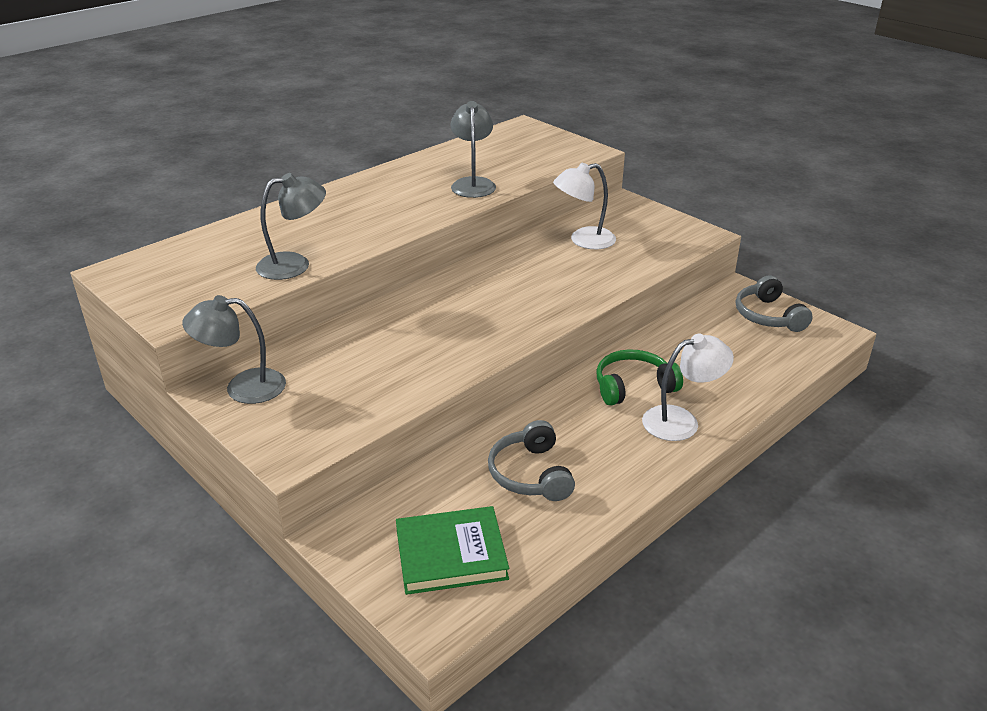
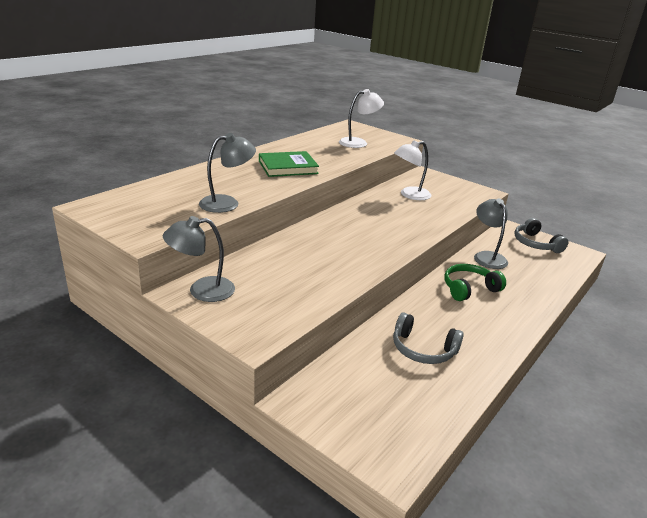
camera: 10 degrees left, 5 degrees down
green book [396,506,509,595] -> green book moved to [259,151,319,177]
grey lamp [451,101,496,198] -> grey lamp moved to [474,199,508,269]
grey headphones [488,420,575,501] -> grey headphones turned 45 degrees counterclockwise [393,312,464,364]
white lamp [642,334,734,441] -> white lamp moved to [339,89,384,148]

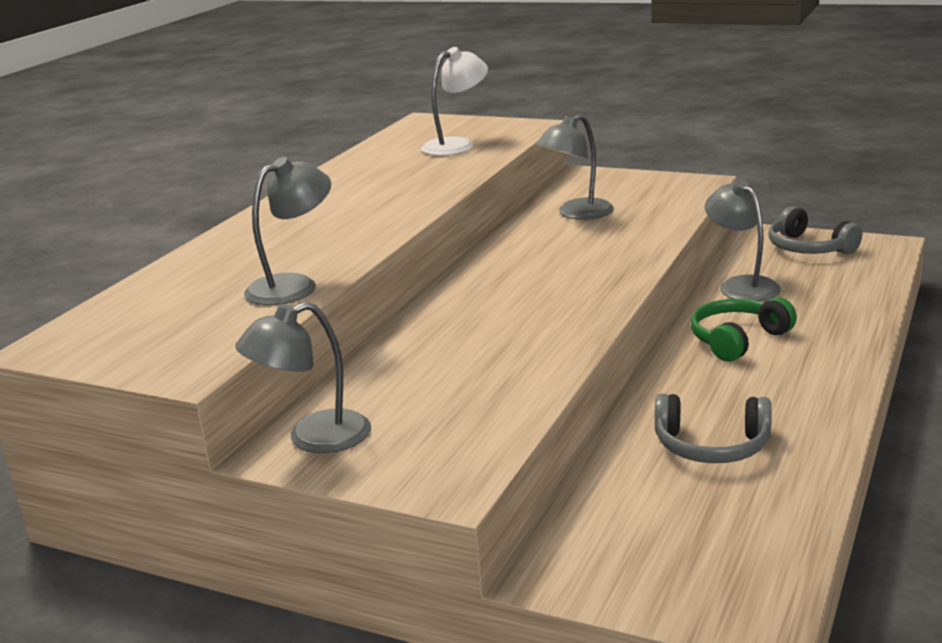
camera: 10 degrees left, 5 degrees down
green book [259,151,319,177] -> none
white lamp [394,140,431,200] -> grey lamp [536,114,614,220]

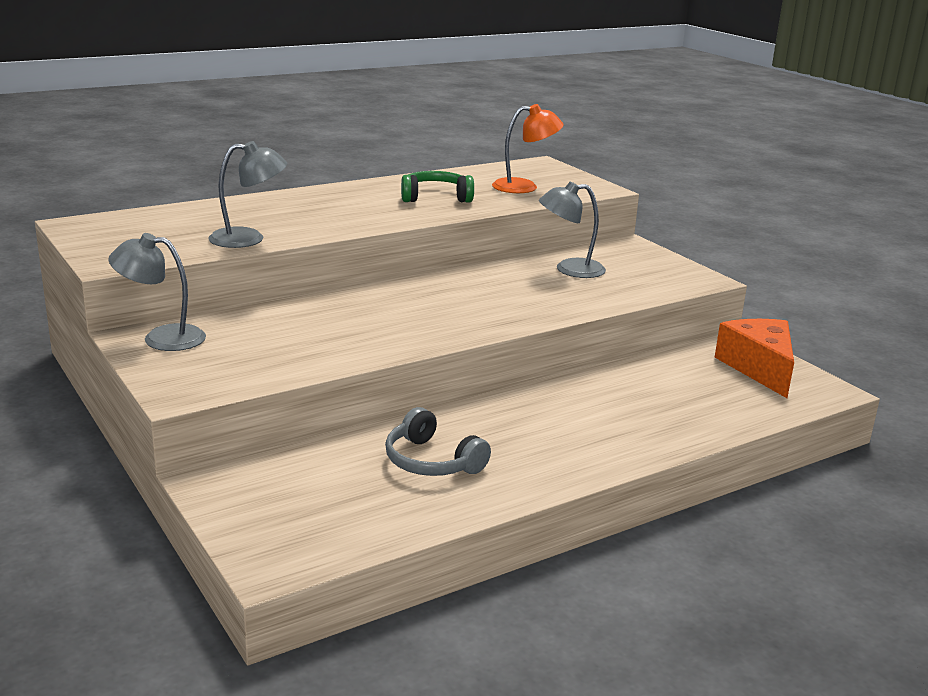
camera: 30 degrees right, 0 degrees up
white lamp [421,47,488,156] -> orange lamp [492,104,564,193]
green headphones [691,297,797,362] -> green headphones moved to [401,171,474,203]
grey lamp [705,180,781,301] -> none
grey headphones [768,206,862,254] -> orange cheese [715,319,794,398]

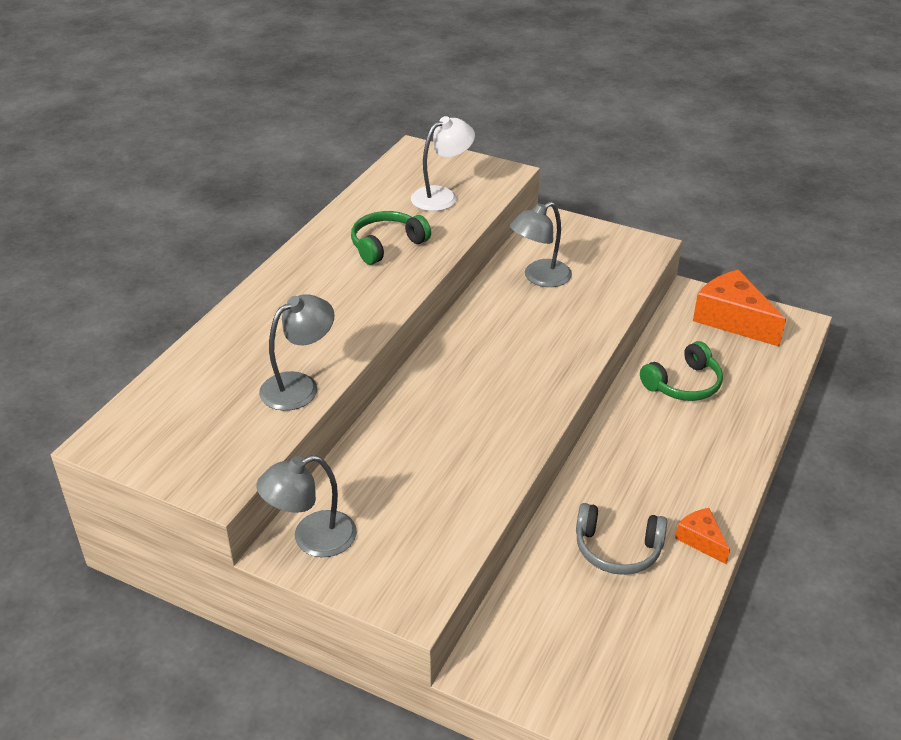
camera: 30 degrees left, 15 degrees up
orange lamp [492,104,564,193] -> white lamp [411,116,475,211]
none -> green headphones [640,341,723,401]
none -> orange cheese [675,508,730,564]

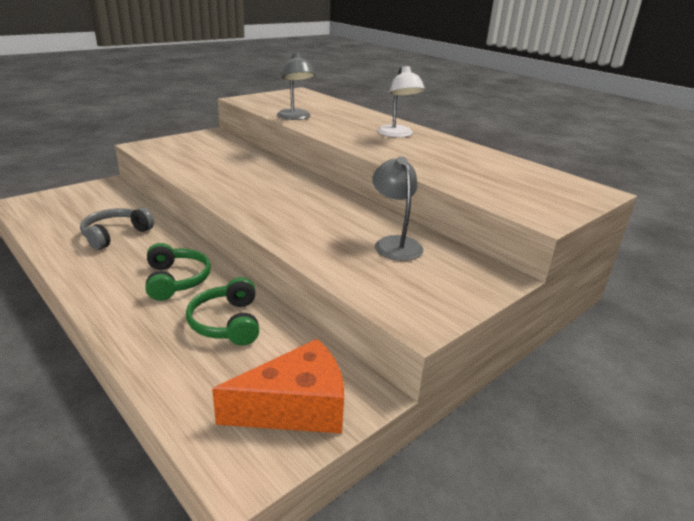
camera: 110 degrees right, 10 degrees down
grey lamp [256,455,357,557] -> none
green headphones [351,211,431,265] -> green headphones moved to [145,243,211,301]
white lamp [411,116,475,211] -> white lamp moved to [377,65,425,138]
orange cheese [675,508,730,564] -> none

